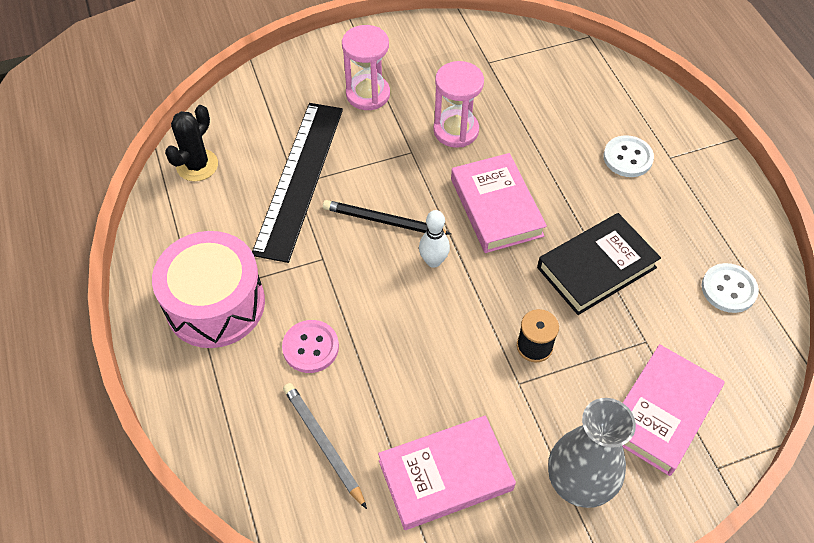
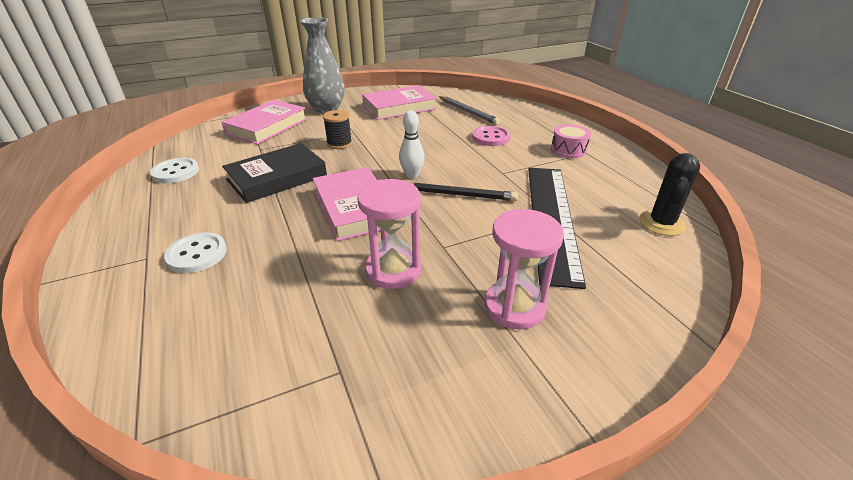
camera: 175 degrees right, 20 degrees down
pink drum [152,231,265,348] -> pink drum [551,124,591,158], size x0.48

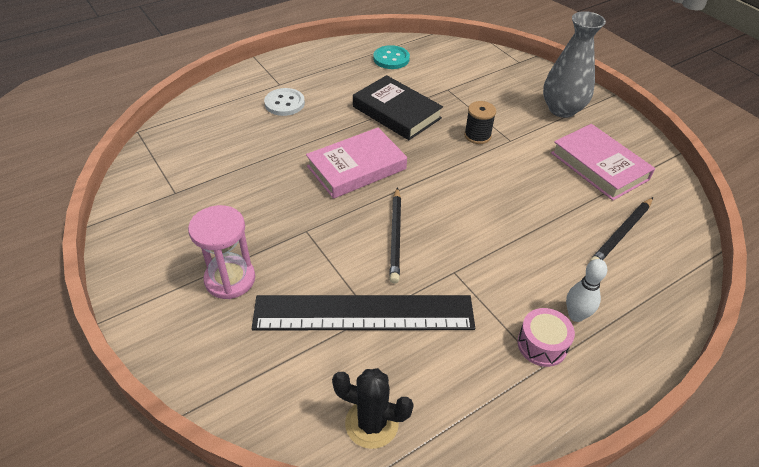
camera: 80 degrees right, 10 degrees up
white button [150,158,199,183] -> turquoise button [373,45,410,69]
pink book [222,100,307,145] -> none
pink hourglass [357,179,421,289] -> none
white bowling pin [399,110,424,179] -> white bowling pin moved to [566,259,607,322]
grey pencil [439,96,500,125] -> black pencil [589,197,653,262]
pink button [472,126,511,146] -> none

